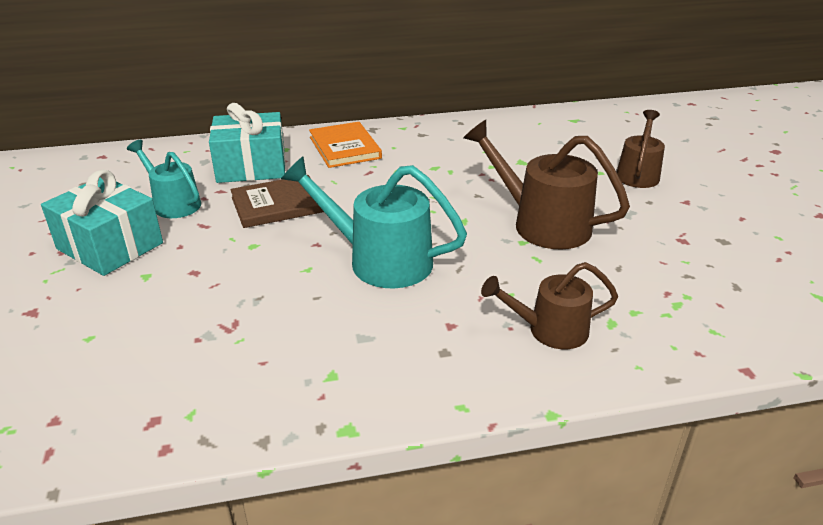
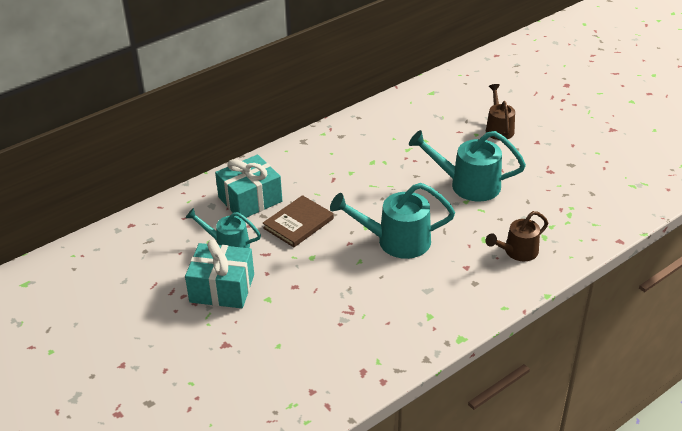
camera: 25 degrees left, 5 degrees up
orange book [309,122,382,168] -> none
brown watering can [463,120,630,250] -> turquoise watering can [409,130,526,201]

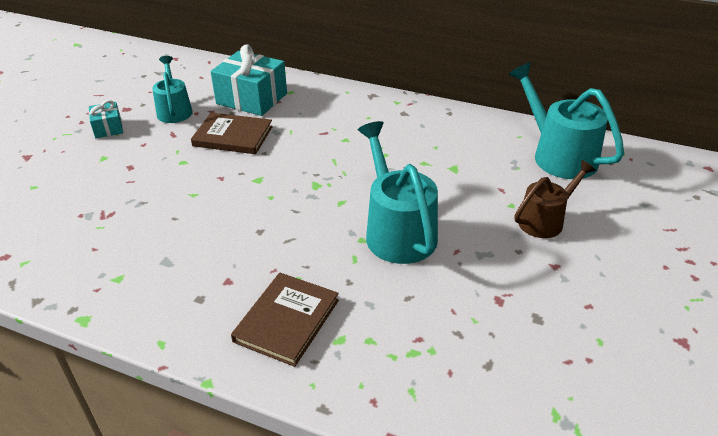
camera: 60 degrees right, 0 degrees up
turquoise gift [185,239,254,308] -> turquoise gift [89,100,123,138], size x0.52
turquoise watering can [330,183,455,259] -> turquoise watering can moved to [509,63,624,179]
brown watering can [486,211,548,261] -> brown book [231,273,339,367]

